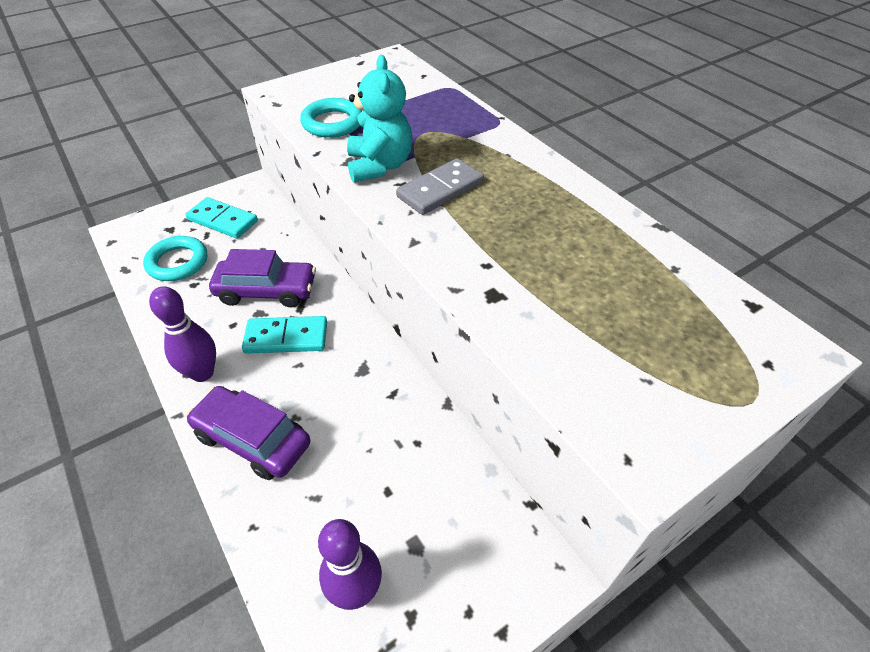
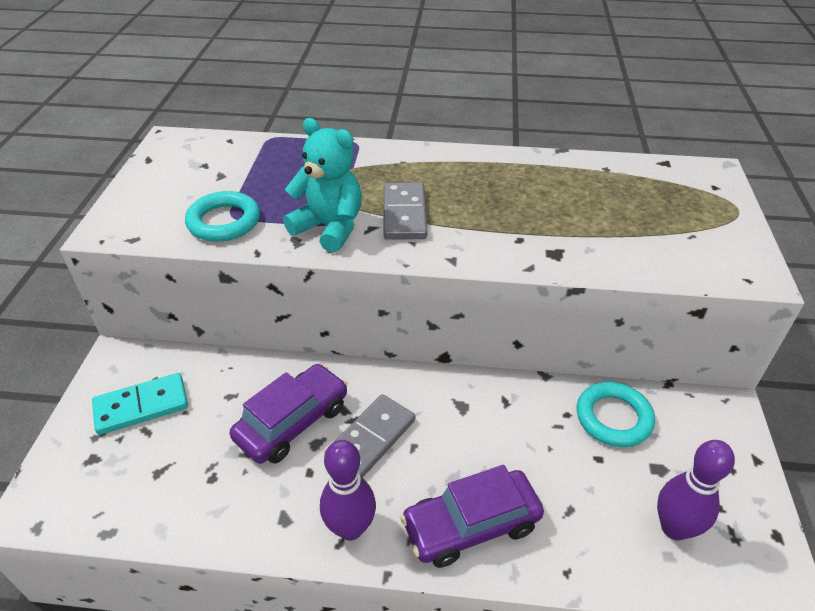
camera: 50 degrees left, 5 degrees down
turquoise ring [143,236,207,281] -> turquoise ring moved to [577,382,655,447]
turquoise domino [242,316,327,354] -> grey domino [325,394,415,478]

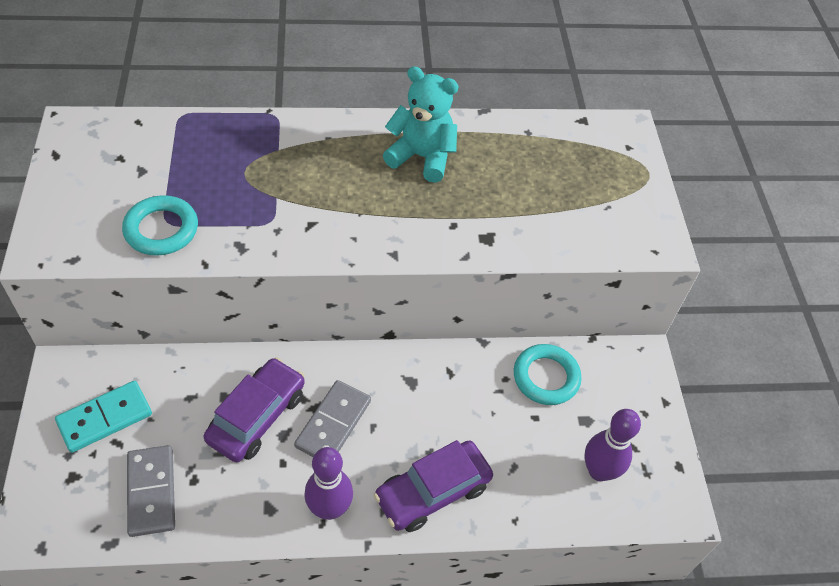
camera: 15 degrees left, 10 degrees up
turquoise teddy bear [283,118,362,253] -> turquoise teddy bear moved to [383,66,458,183]
grey domino [383,183,427,240] -> grey domino moved to [127,445,175,537]

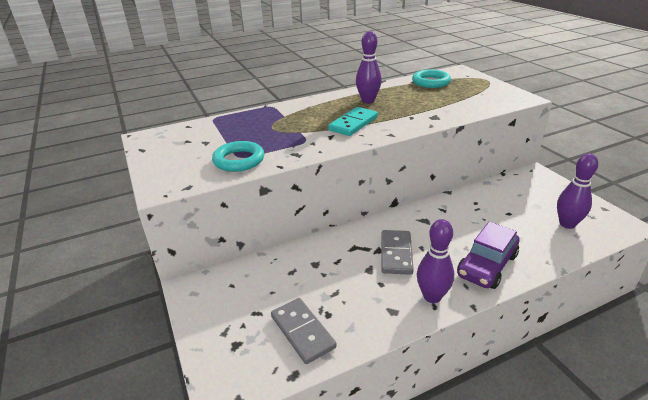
camera: 15 degrees left, 20 degrees down
turquoise domino [55,381,152,453] -> turquoise domino moved to [328,107,378,136]
purple car [204,357,305,462] -> none
turquoise teddy bear [383,66,458,183] -> purple bowling pin [356,31,382,103]
turquoise ring [514,344,581,405] -> turquoise ring moved to [412,69,451,88]

